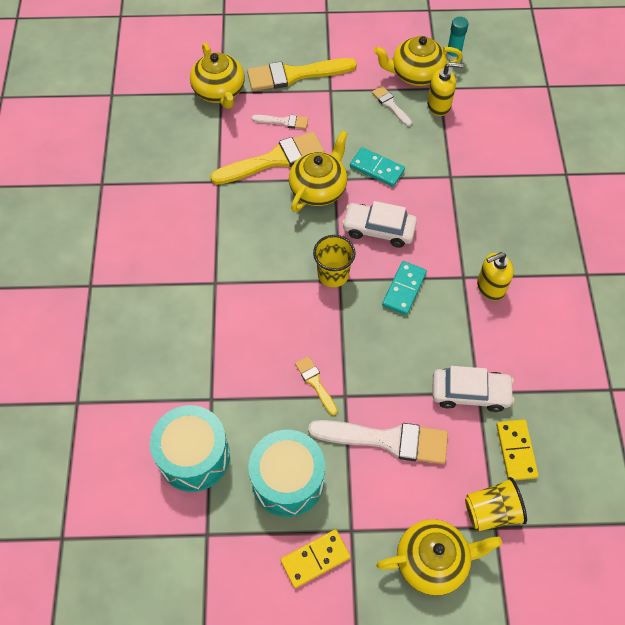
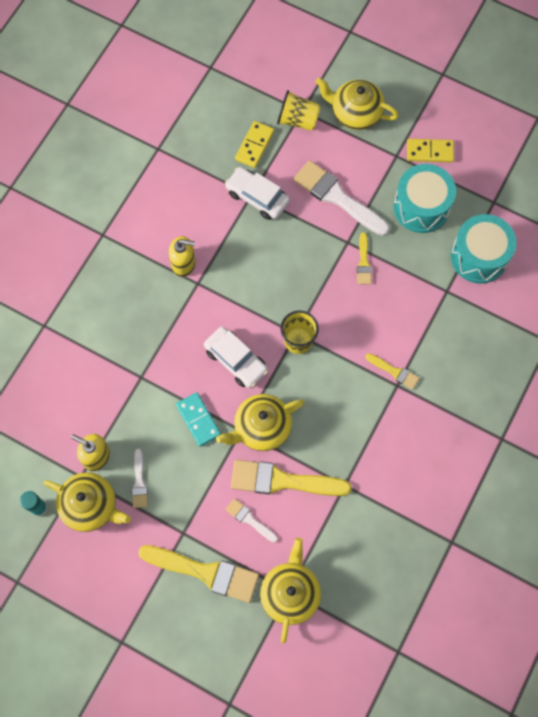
camera: 150 degrees left, 10 degrees up
turquoise domino [382,261,427,315] -> none
none -> yellow brush [365,353,420,390]

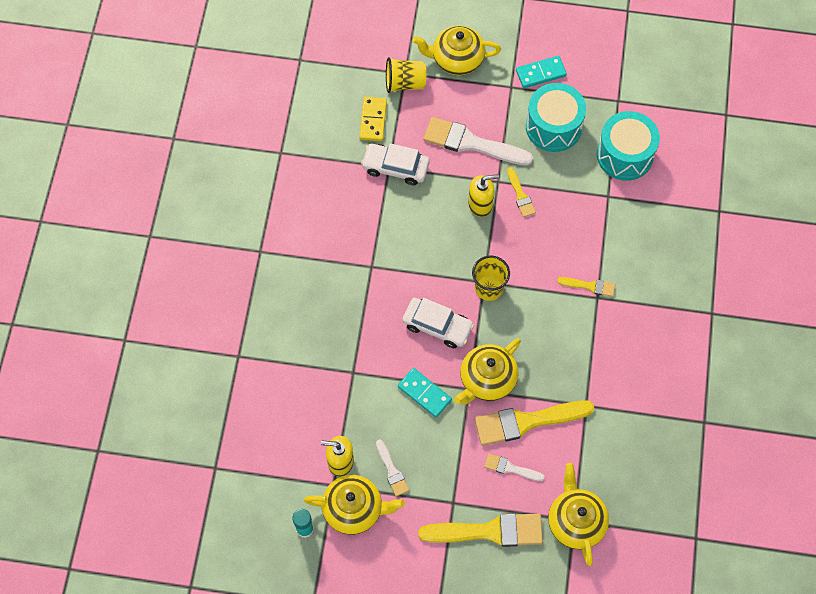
camera: 20 degrees left, 5 degrees down
yellow soap dispenser [169,236,196,277] -> yellow soap dispenser moved to [468,174,499,217]
yellow domino [407,139,454,163] -> turquoise domino [516,56,567,88]

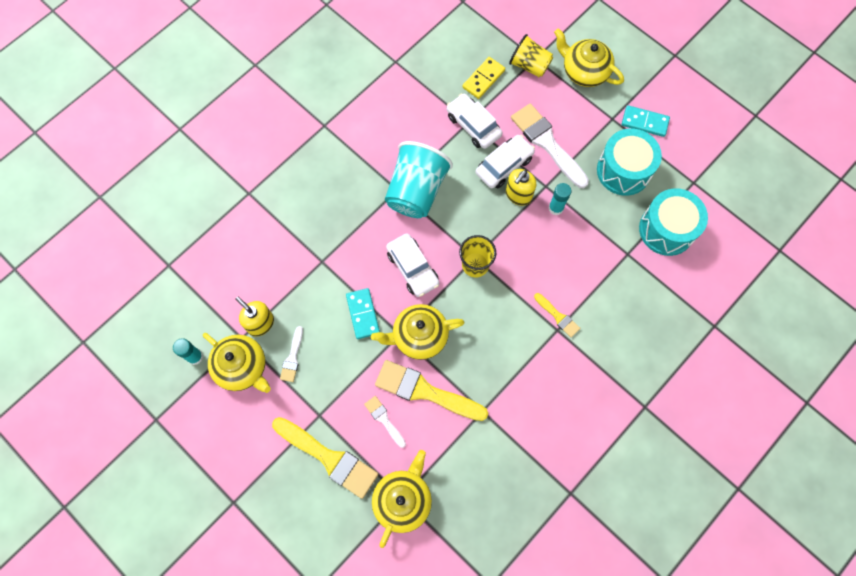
camera: 35 degrees right, 5 degrees up
yellow soap dispenser [468,174,499,217] -> yellow soap dispenser turned 105 degrees clockwise [506,169,536,206]
yellow brush [507,167,536,217] -> turquoise glue stick [549,183,571,215]
none -> turquoise cup [385,141,453,218]
none -> white car [475,135,535,189]

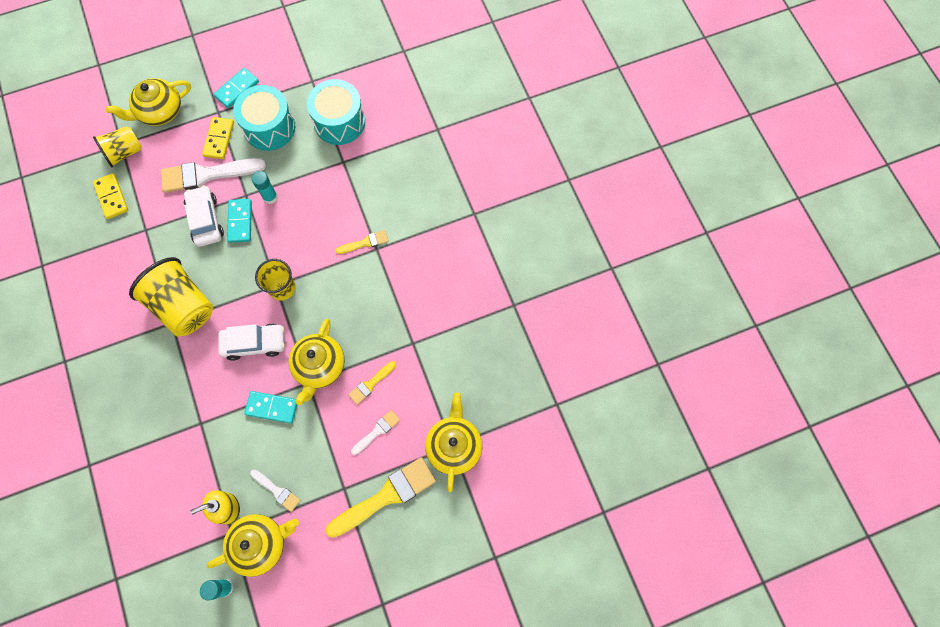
camera: 65 degrees left, 0 degrees up
white brush [364,396,406,448] -> white brush turned 150 degrees clockwise [351,410,400,455]
yellow teapot [372,450,432,548] -> yellow teapot turned 45 degrees clockwise [425,392,482,492]
yellow brush [375,360,488,421] -> yellow brush [348,361,396,405], size x0.50
turquoise cup [385,141,453,218] -> yellow cup [129,257,213,336]
white car [447,93,502,149] -> none
yellow soap dispenser [506,169,536,206] -> turquoise domino [227,199,252,243]
none -> yellow domino [202,117,234,159]

